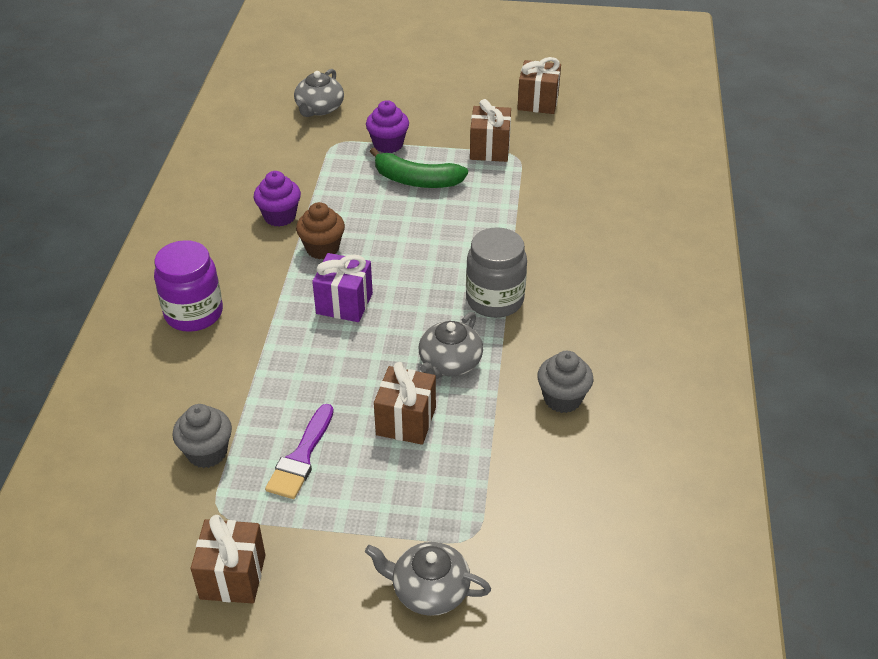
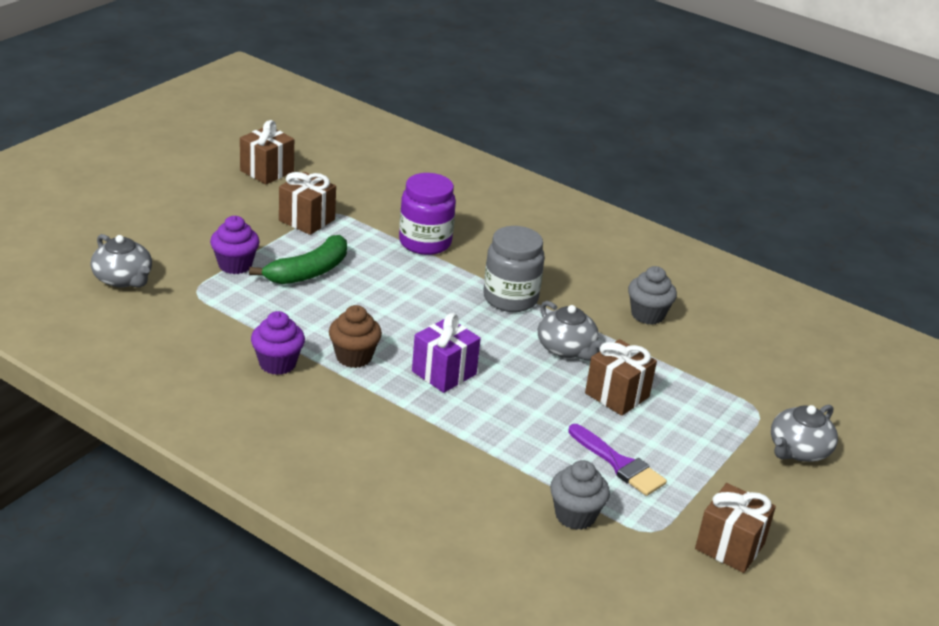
camera: 65 degrees left, 10 degrees down
purple jar [154,240,223,332] -> purple jar moved to [399,173,456,255]

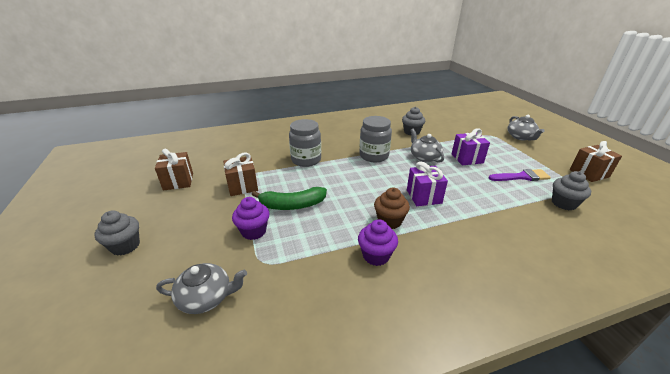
camera: 50 degrees left, 0 degrees up
green banana [249,235,347,284] -> green banana turned 90 degrees clockwise [252,187,327,210]
purple jar [399,173,456,255] -> grey jar [289,119,321,167]
grey teapot [538,301,604,361] -> grey teapot turned 120 degrees counterclockwise [410,129,444,163]
brown gift [585,339,657,416] -> purple gift [451,128,490,165]
none -> grey cupcake [95,210,140,256]

